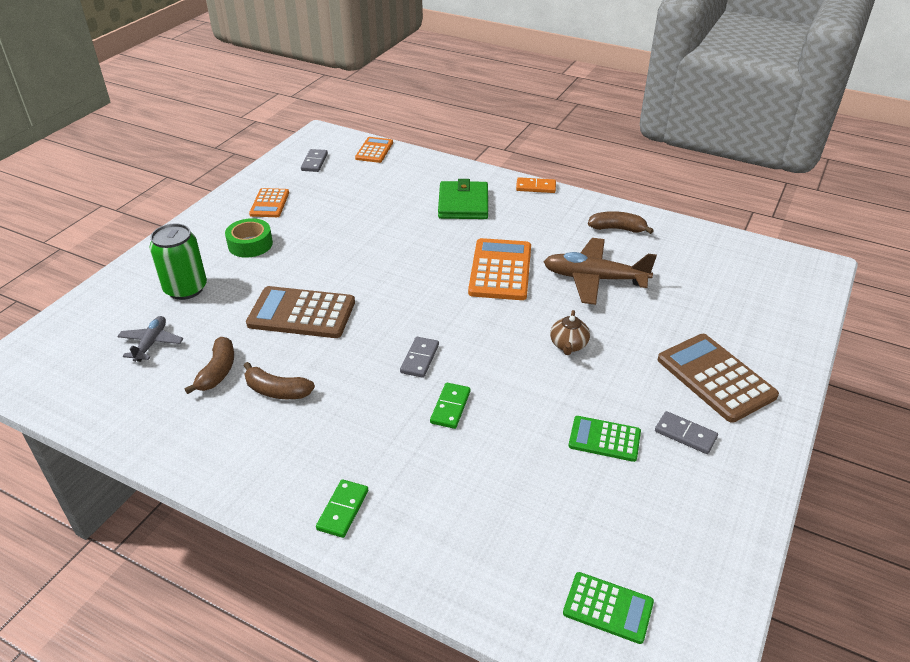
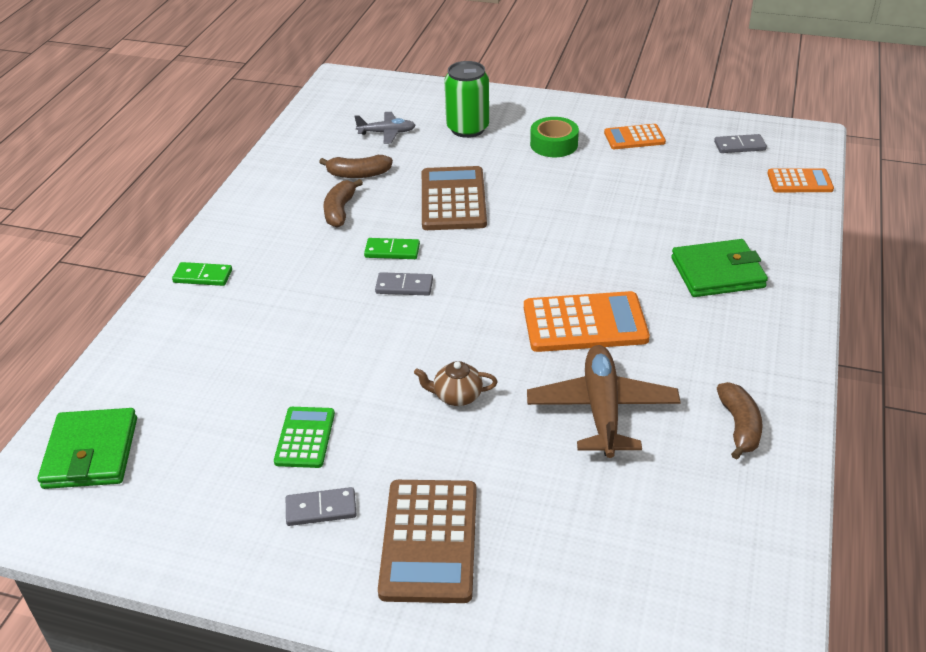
camera: 80 degrees right, 0 degrees up
green domino [430,383,471,429] -> green domino moved to [364,238,420,259]
orange domino [516,177,556,193] -> none
green calculator [563,572,654,644] -> green wallet [38,408,137,489]
grey domino [655,411,718,454] -> grey domino turned 60 degrees clockwise [286,487,357,526]
brown calculator [658,334,779,423] -> brown calculator turned 135 degrees clockwise [378,480,477,603]

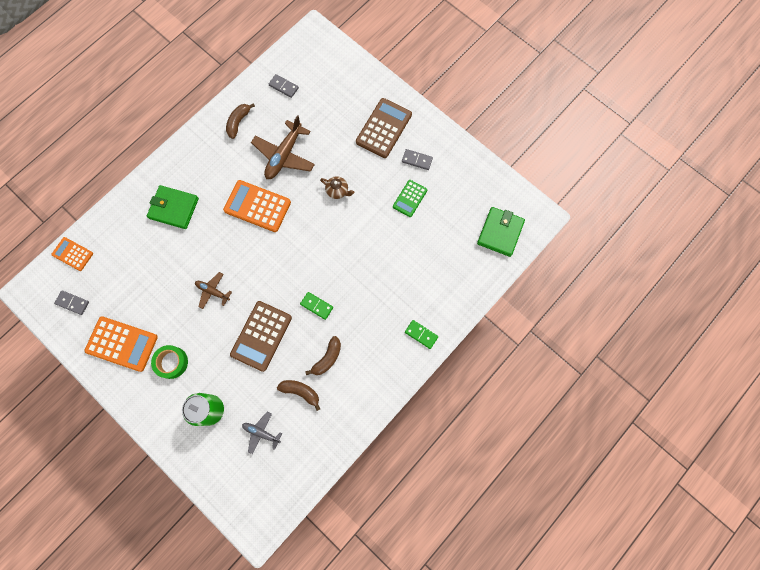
camera: 155 degrees left, 35 degrees up
grey domino [375,272,433,295] -> grey domino moved to [269,74,299,98]
orange calculator [604,124,666,149] -> orange calculator [84,316,158,372], size x1.69
none -> brown plane [195,272,232,309]

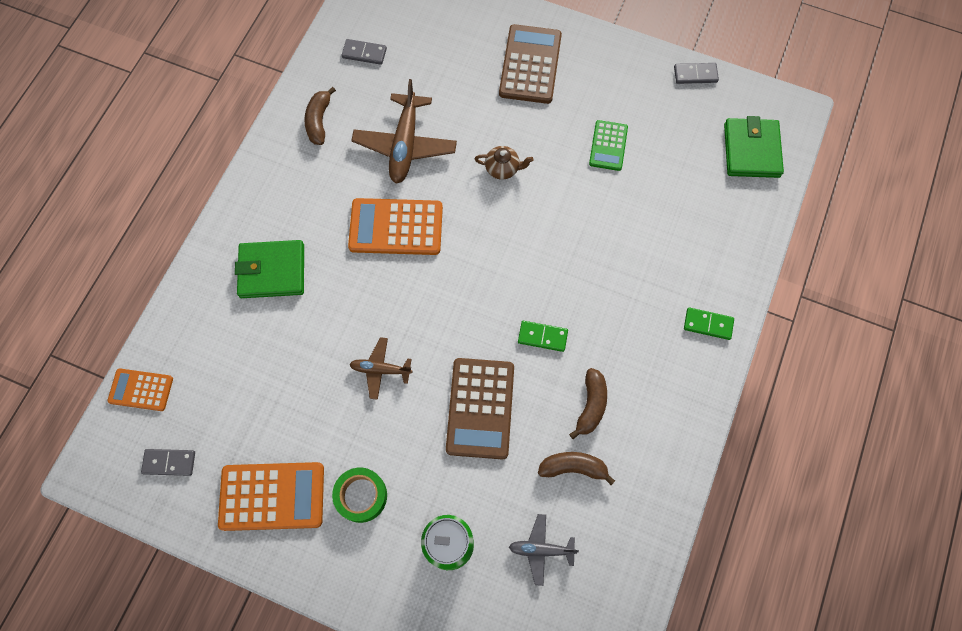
camera: 20 degrees left, 5 degrees down
grey domino [402,149,433,170] -> grey domino moved to [674,63,719,84]

